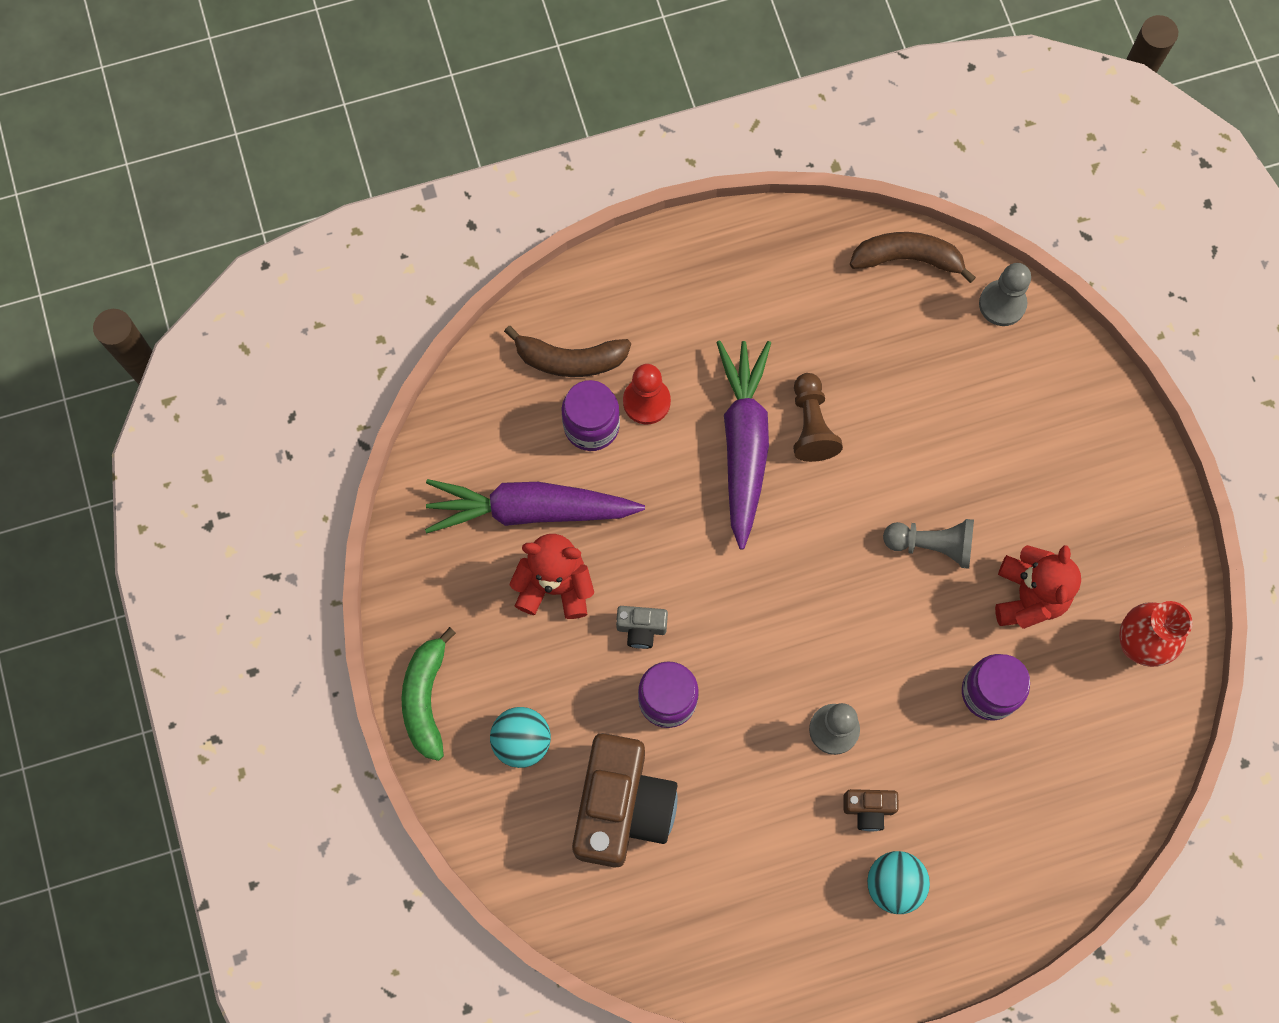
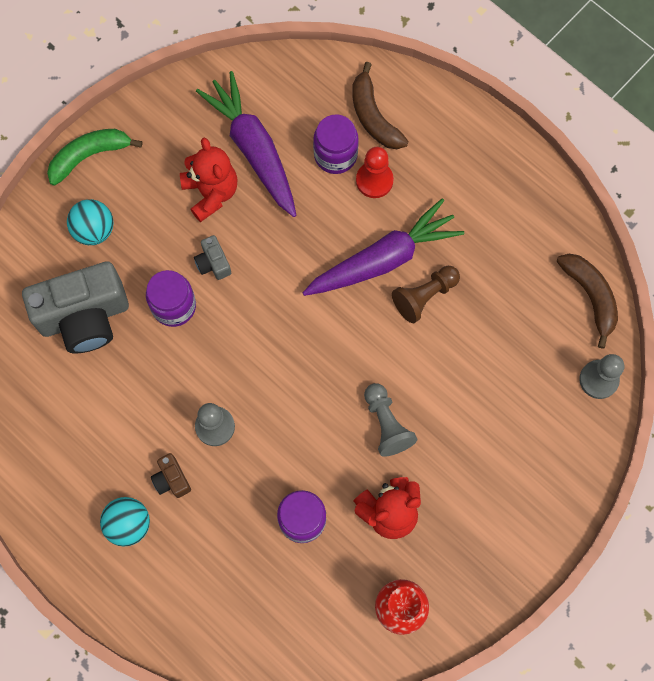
camera: 60 degrees right, 0 degrees up
brown camera [572,733,678,868] -> grey camera [22,261,129,353]

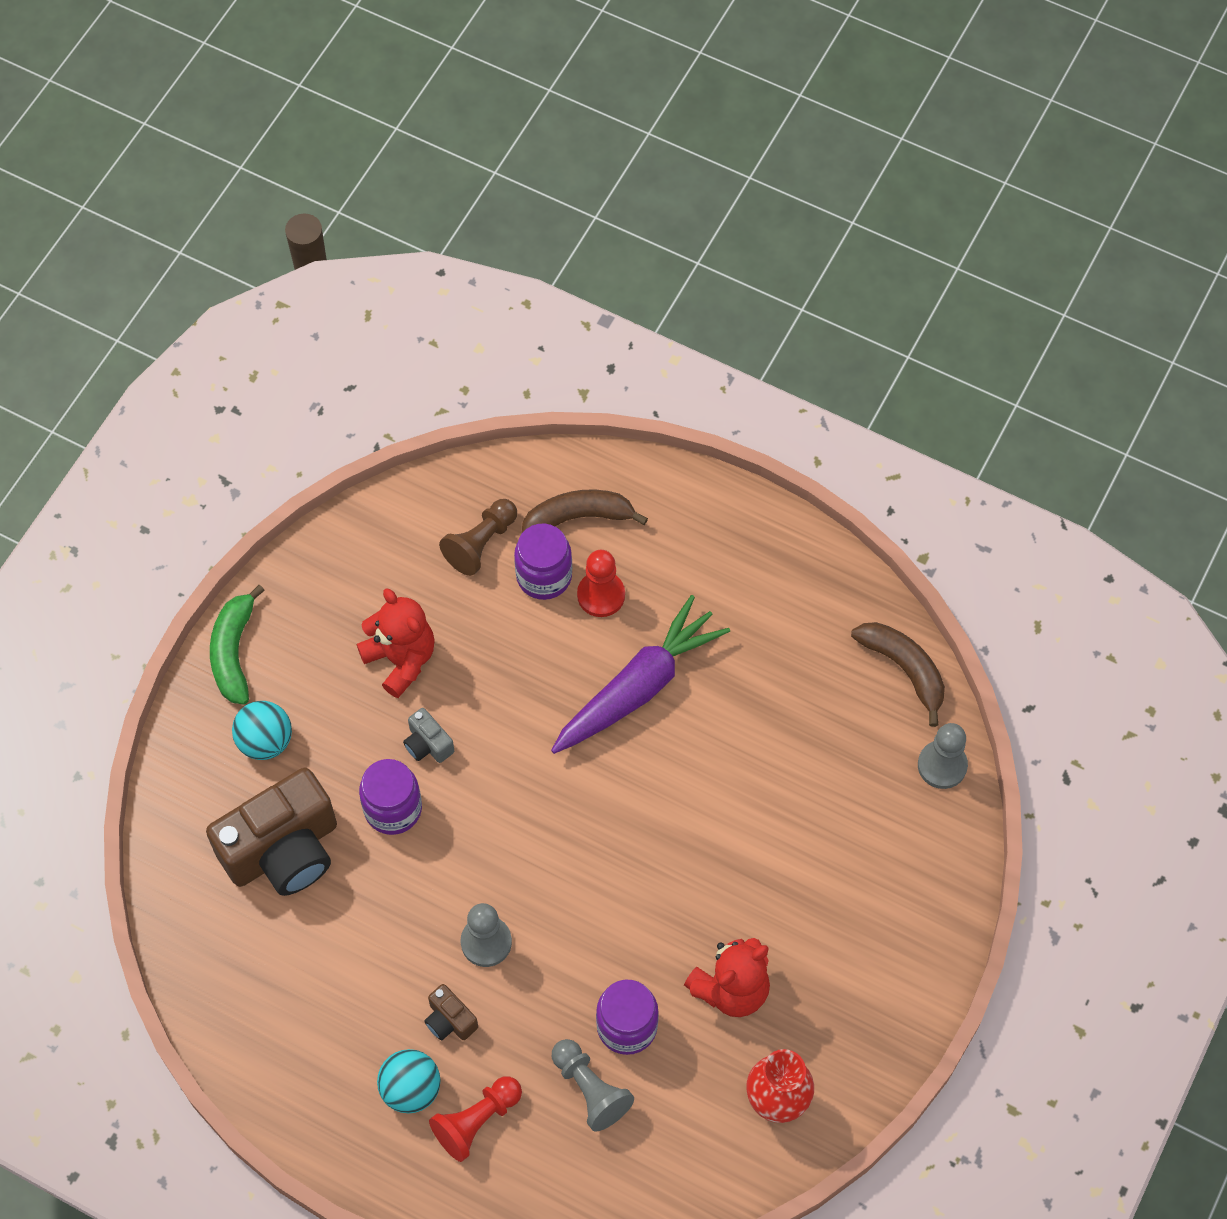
camera: 15 degrees left, 10 degrees down
grey camera [22,261,129,353] -> brown camera [206,768,337,896]
green banana [47,129,143,186] -> green banana turned 45 degrees counterclockwise [210,585,265,705]
purple carrot [196,71,296,217] -> none
brown banana [352,62,409,149] -> brown banana turned 120 degrees clockwise [522,490,648,533]
grey pawn [364,383,417,457] -> grey pawn moved to [552,1039,634,1132]
brown pawn [392,266,460,323] -> brown pawn moved to [439,499,517,576]
none -> red pawn [429,1076,522,1162]

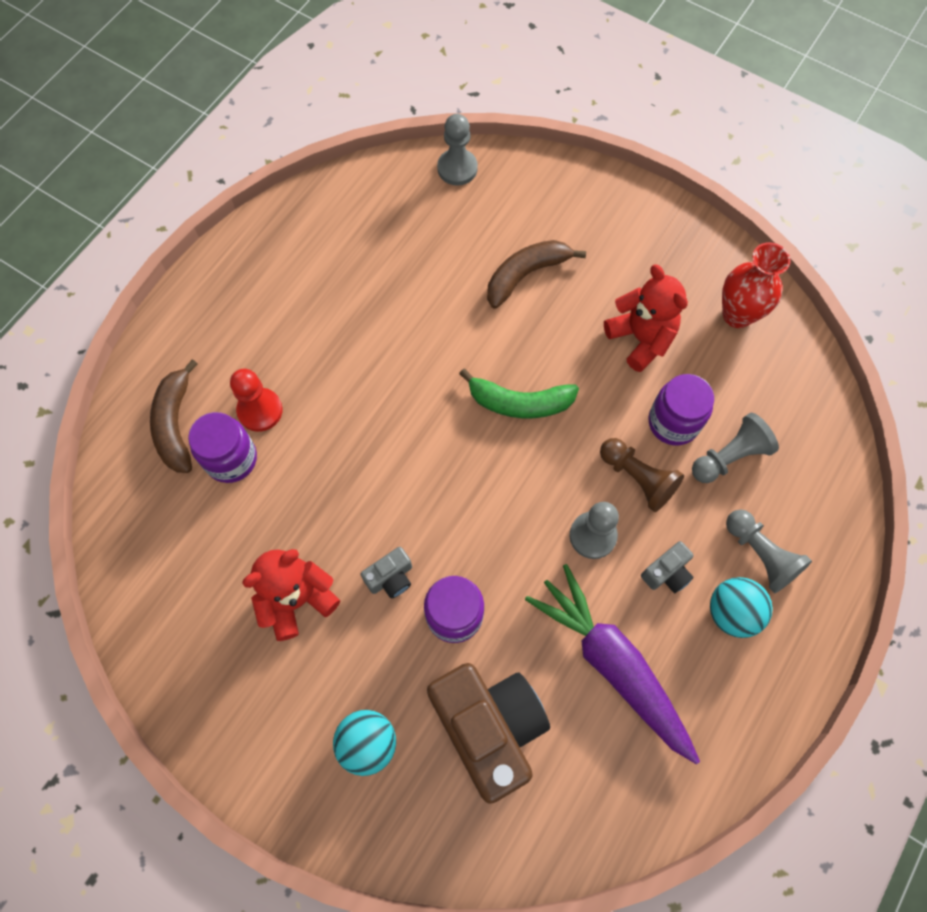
camera: 85 degrees left, 5 degrees up
green banana [210,585,265,705] -> green banana moved to [459,369,579,418]
brown camera [424,984,478,1040] -> grey camera [641,541,694,593]
red pawn [429,1076,522,1162] -> grey pawn [726,509,812,593]
brown pawn [439,499,517,576] -> brown pawn moved to [600,438,684,512]
purple carrot [551,595,730,754] -> purple carrot moved to [525,564,700,765]
brown banana [851,622,945,727] -> brown banana moved to [487,240,586,309]

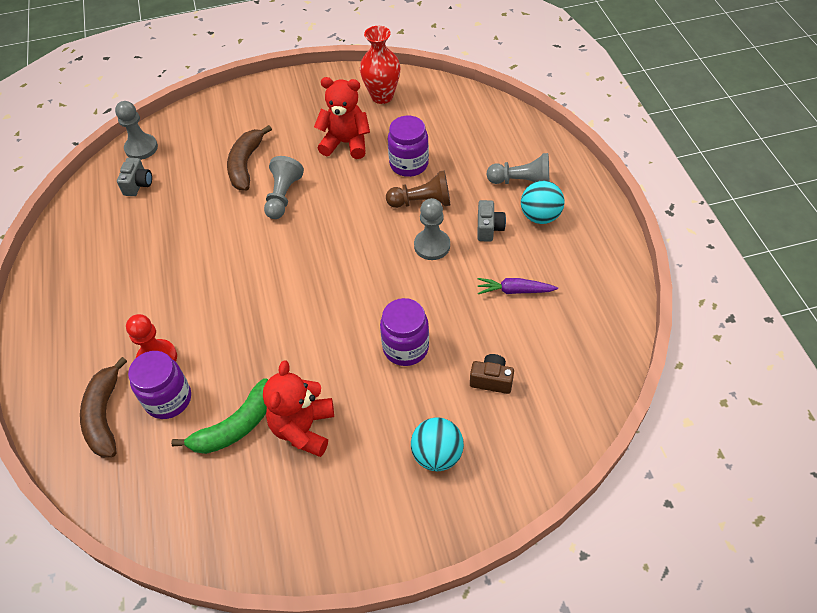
camera: 45 degrees left, 15 degrees down
brown banana [150,359,198,473] -> brown banana turned 45 degrees clockwise [80,357,127,457]
grey camera [360,547,412,599] -> grey camera moved to [117,158,152,196]
brown camera [427,663,550,804] -> brown camera [470,354,514,394], size x0.43
green banana [459,369,579,418] -> green banana moved to [171,378,268,454]
purple carrot [525,564,700,765] -> purple carrot [478,278,558,294], size x0.47
grey pawn [692,413,779,483] -> grey pawn moved to [264,156,304,219]

